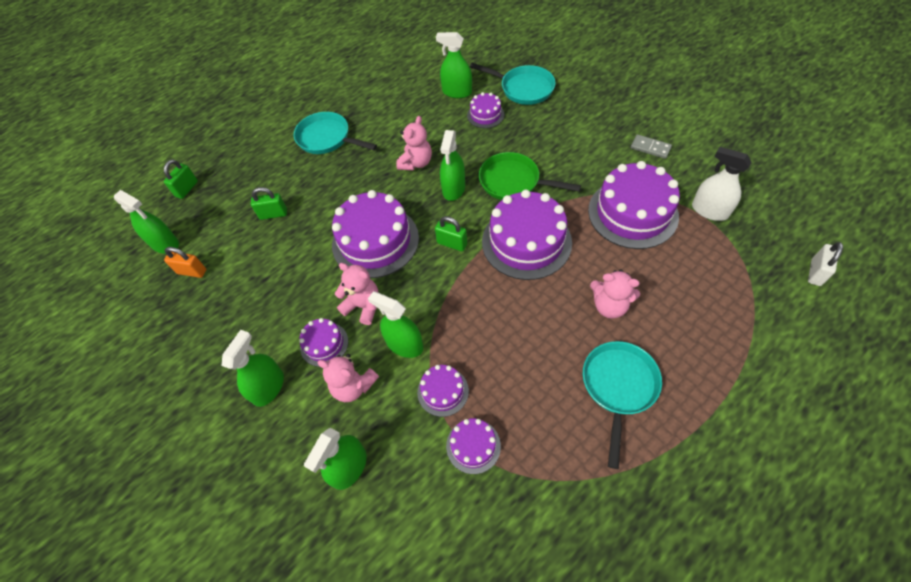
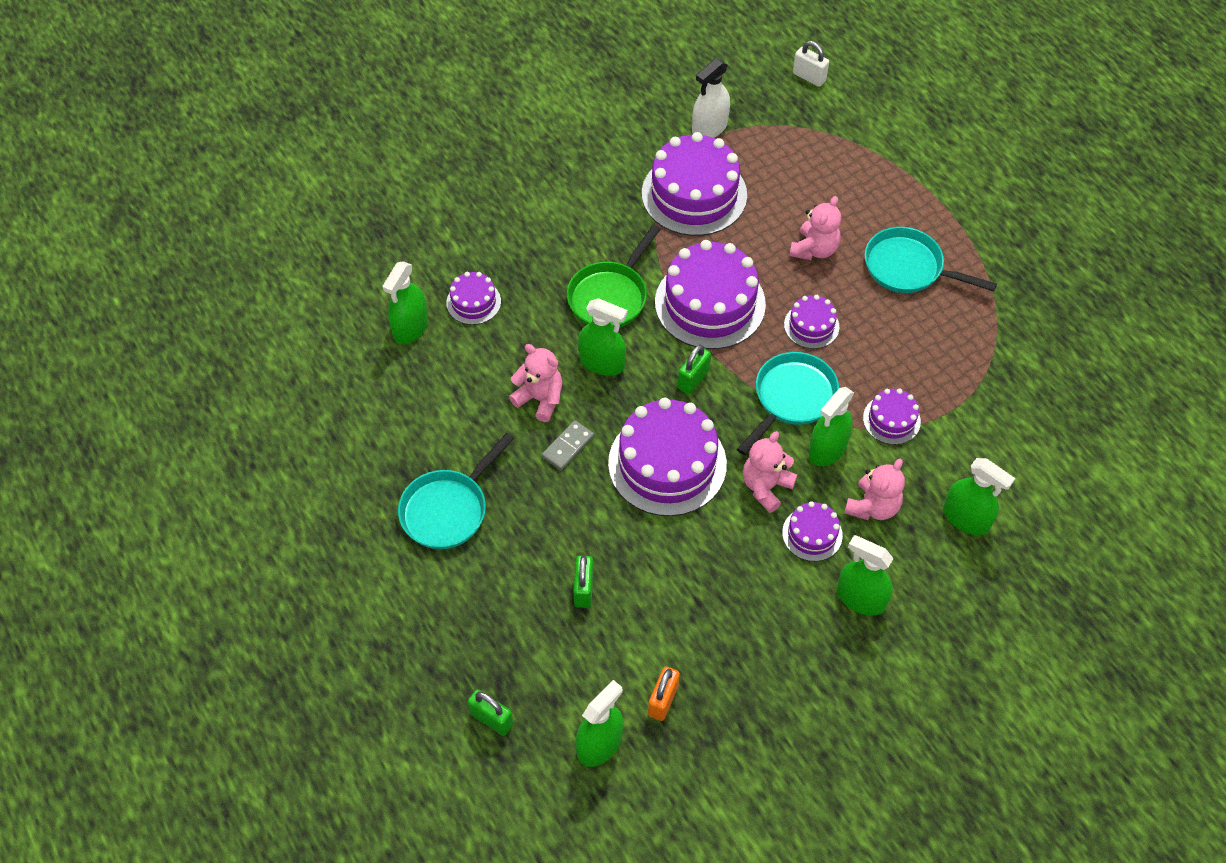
camera: 85 degrees left, 0 degrees up
purple cake [446,418,501,474] -> purple cake moved to [784,295,839,349]
turquoise pan [470,63,555,105] -> turquoise pan moved to [737,352,839,455]
grey domino [631,134,672,159] -> grey domino moved to [542,420,594,470]

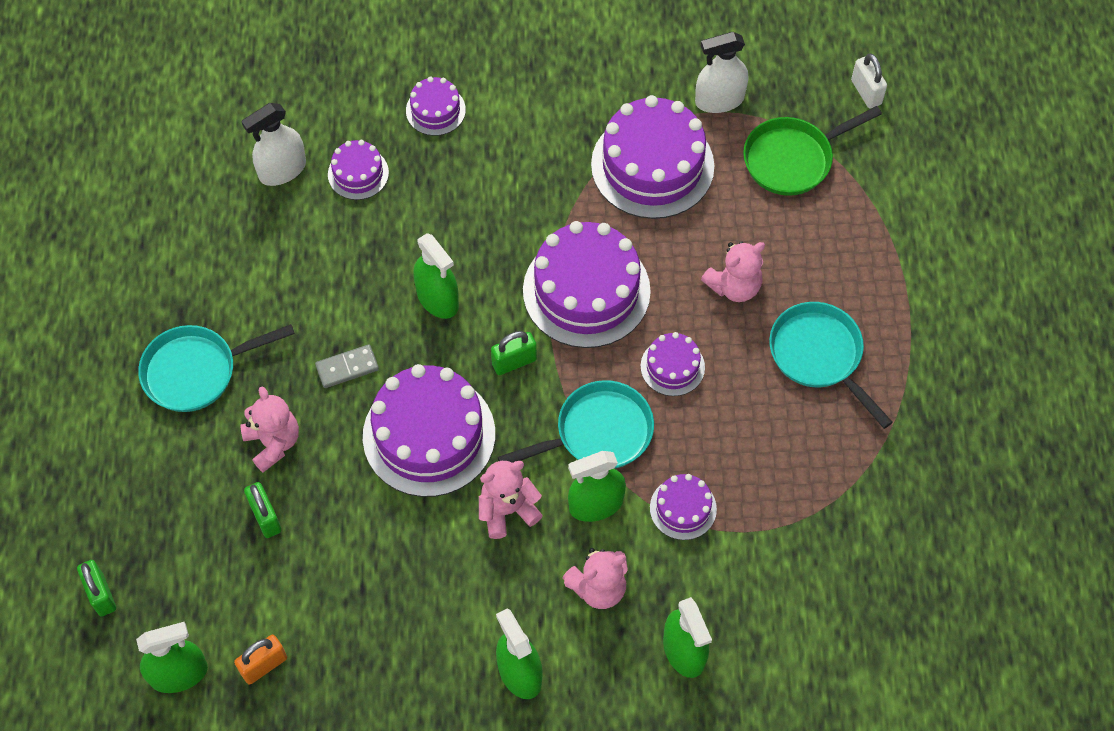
camera: 30 degrees right, 5 degrees up
green spray bottle [382,261,428,344] -> white spray bottle [241,103,306,186]
pink teddy bear [509,344,563,422] -> pink teddy bear moved to [241,387,299,472]
green pan [567,225,661,328] -> green pan moved to [743,106,882,196]
green padlock [573,556,593,608] -> green padlock turned 60 degrees counterclockwise [244,482,282,538]
purple cake [782,501,843,561] -> purple cake moved to [406,77,466,136]

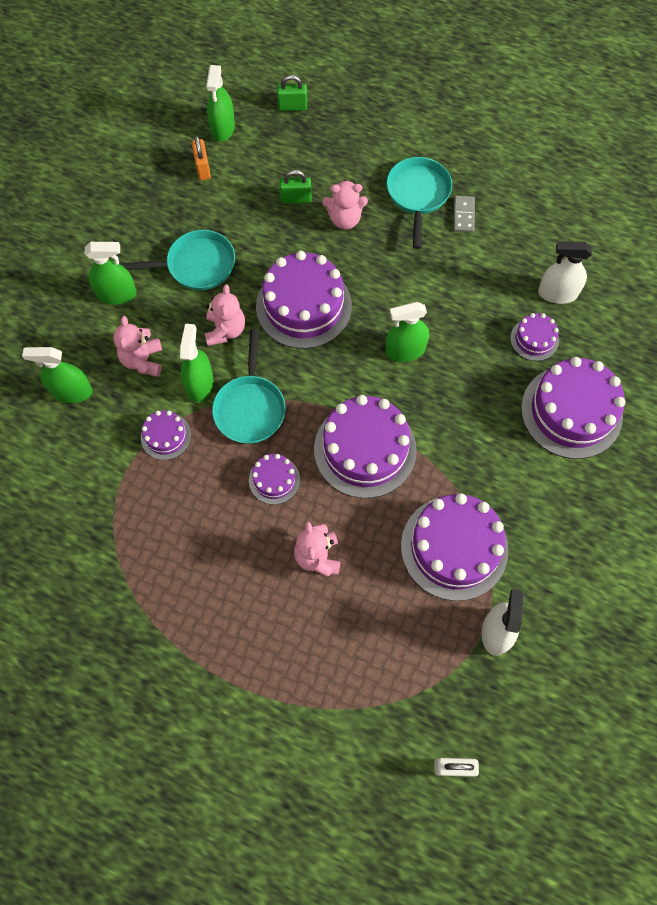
camera: 115 degrees right, 5 degrees up
white spray bottle [241,103,306,186] -> white spray bottle turned 75 degrees counterclockwise [538,242,592,304]
grey domino [315,344,379,388] -> grey domino moved to [453,195,475,233]
purple cake [406,77,466,136] -> purple cake [521,357,626,459], size x2.02
green padlock [491,331,537,375] -> none
green pan [743,106,882,196] -> none
turquoise pan [769,302,893,429] -> turquoise pan moved to [120,230,235,290]

